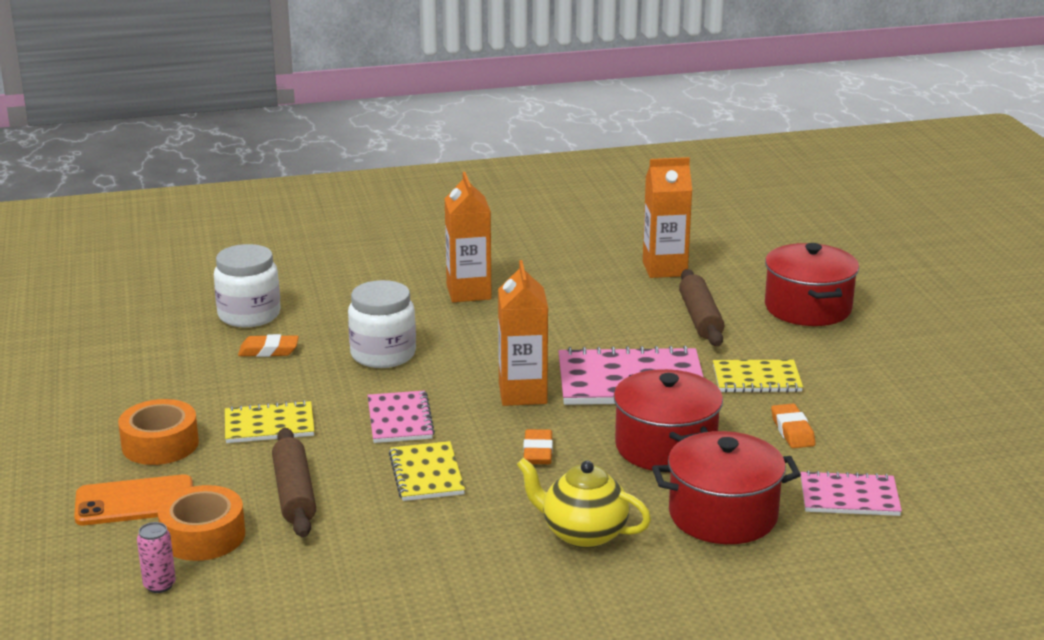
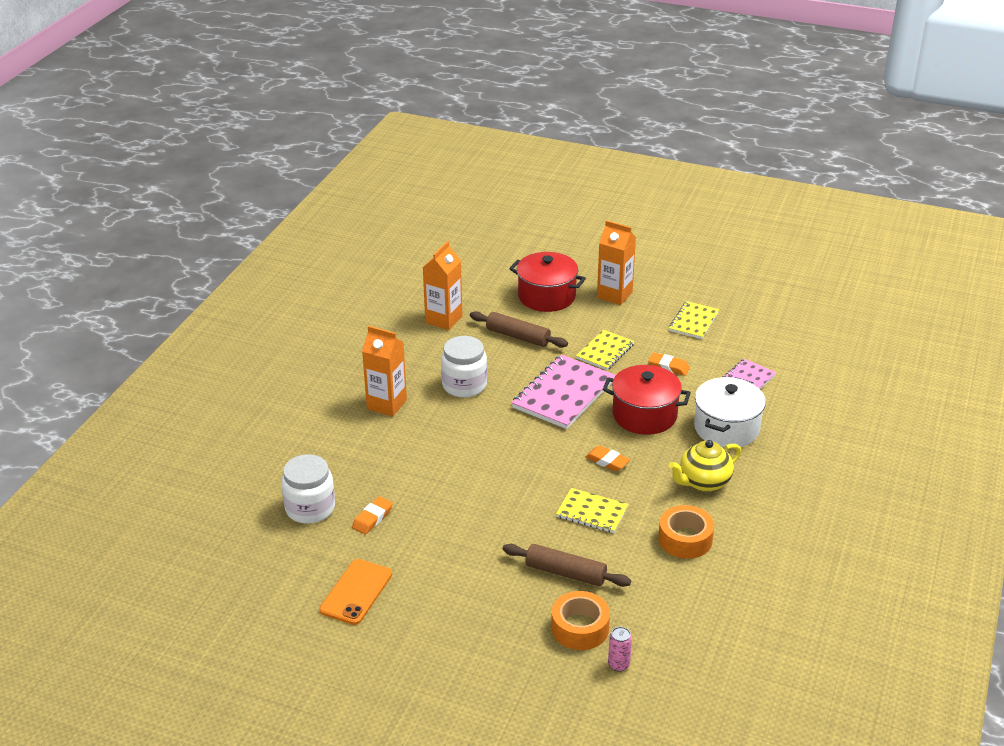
camera: 55 degrees left, 10 degrees up
orange phone [74,474,193,525] -> orange phone moved to [319,559,392,625]
orange tape [118,399,199,465] -> orange tape moved to [658,505,714,559]
yellow notebook [225,400,314,443] -> yellow notebook moved to [669,301,719,339]
white jar [348,280,416,368] -> white jar moved to [441,336,487,397]
pink notebook [367,390,435,443] -> none
orange carton [498,260,548,406] -> orange carton moved to [597,220,636,305]
red pot [652,431,801,544] -> white pot [694,377,766,448]

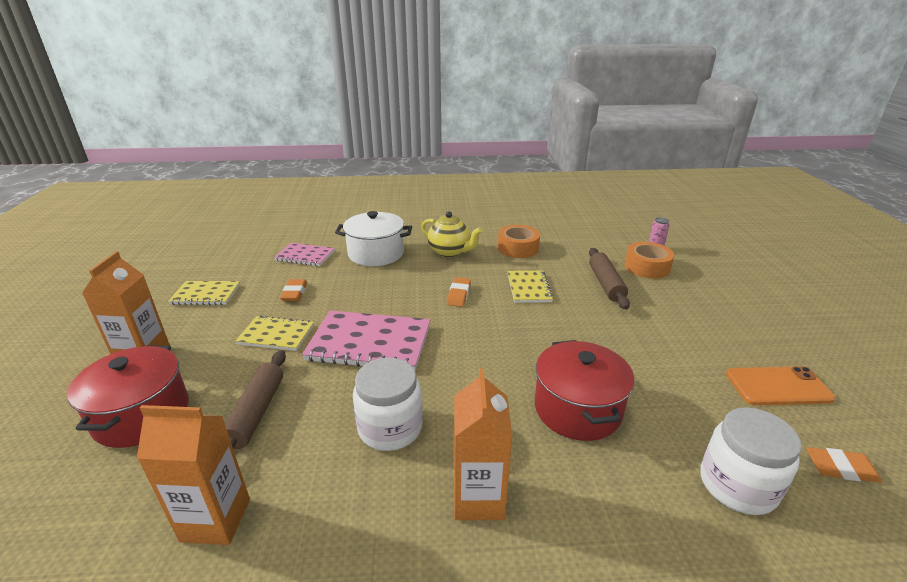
camera: 115 degrees left, 5 degrees down
orange eraser [352,496,393,534] -> orange eraser moved to [806,447,882,483]
red pot [603,365,691,435] -> red pot moved to [535,340,635,441]

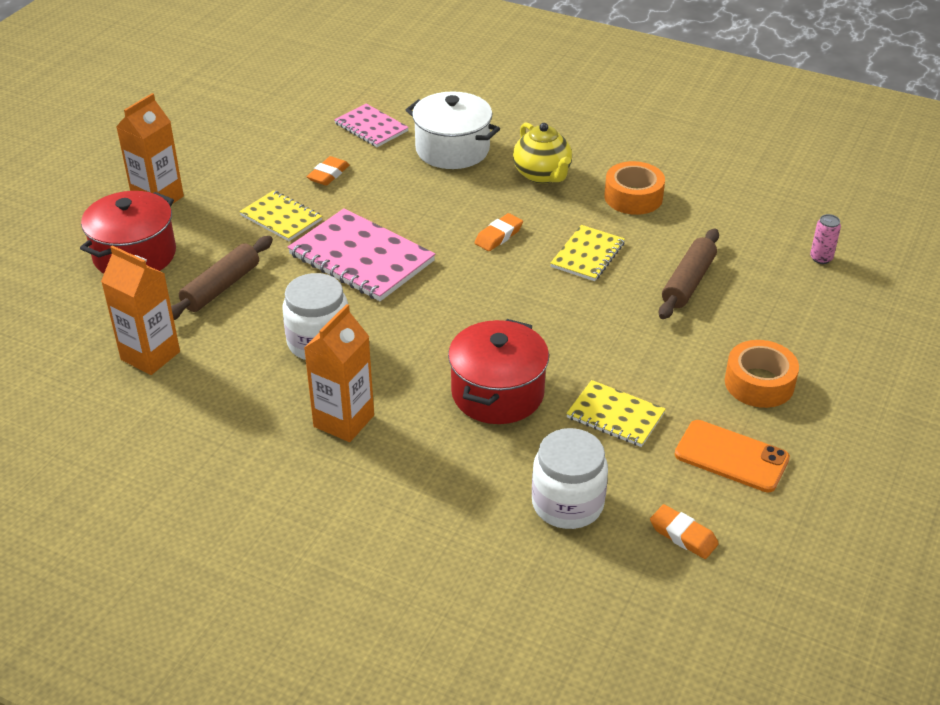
camera: 30 degrees right, 10 degrees up
yellow notebook [168,281,240,305] -> yellow notebook moved to [566,380,666,447]
orange tape [624,242,674,279] -> orange tape moved to [725,340,799,408]

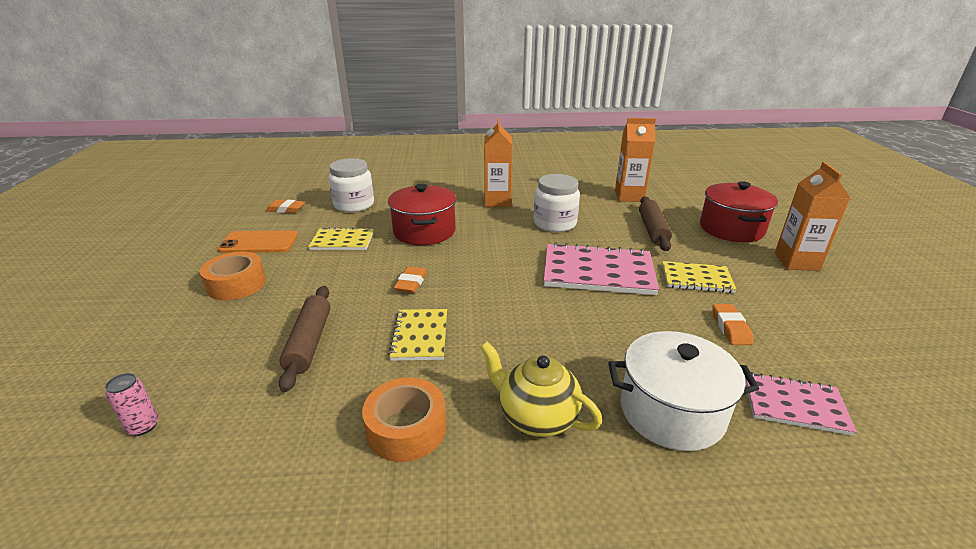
camera: 150 degrees right, 10 degrees down
orange eraser [475,213,523,251] -> orange eraser moved to [394,266,427,293]

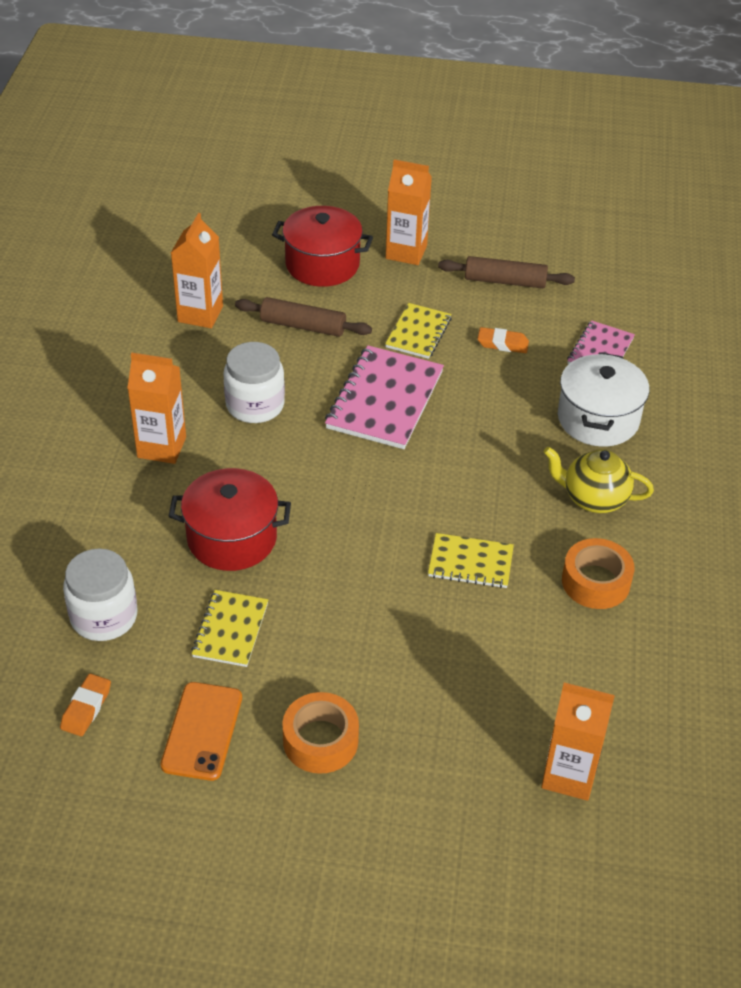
camera: 80 degrees left, 15 degrees up
pink can [105,373,159,436] -> orange carton [541,683,615,801]
brown rolling pin [279,286,331,392] -> brown rolling pin moved to [438,256,575,288]
orange eraser [394,266,427,293] -> none
yellow teapot [480,342,602,437] -> yellow teapot turned 60 degrees clockwise [544,447,654,513]

